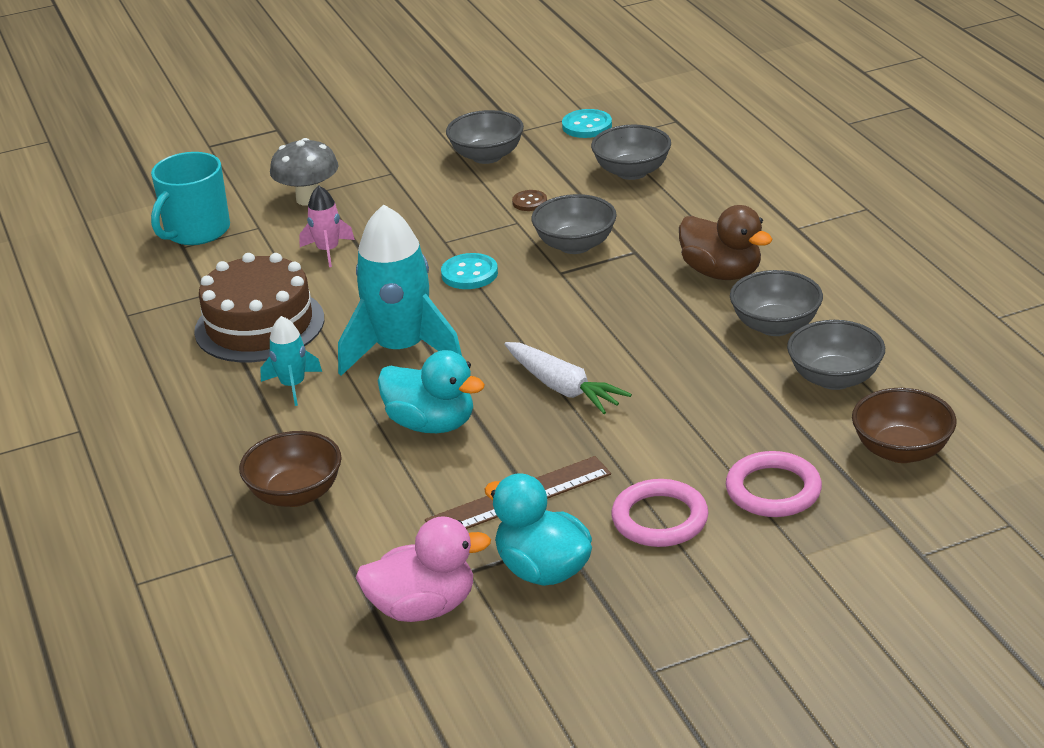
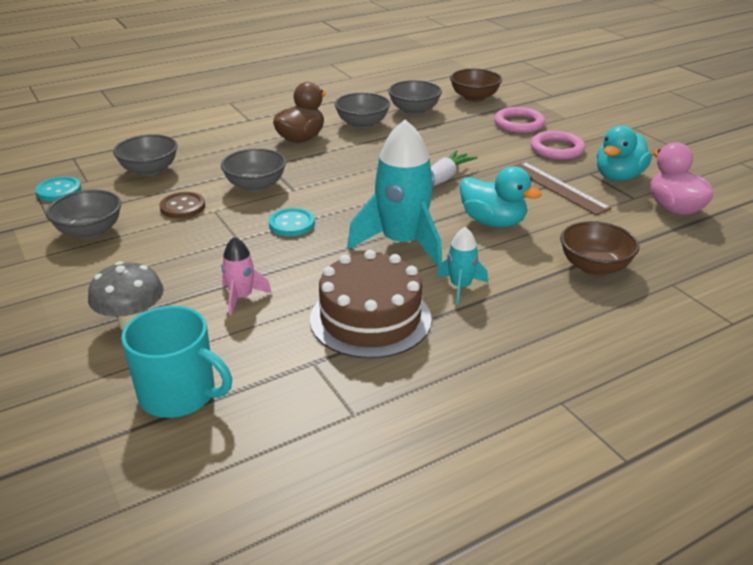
camera: 100 degrees left, 0 degrees up
turquoise duck [378,350,485,433] -> turquoise duck turned 105 degrees clockwise [460,166,542,227]
brown button [512,190,547,211] -> brown button [160,192,205,219], size x1.53

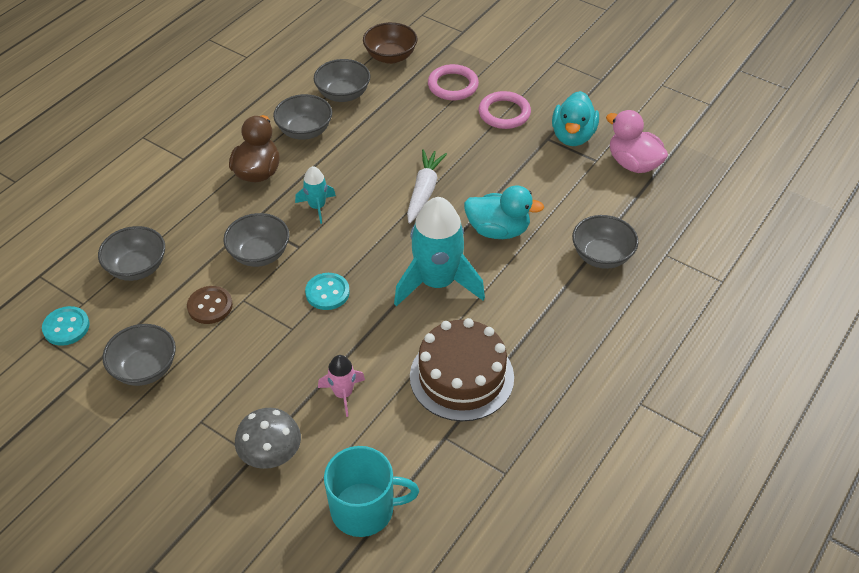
camera: 25 degrees left, 15 degrees up
turquoise rocket [437,227,488,305] -> turquoise rocket moved to [295,166,336,224]
brown ruler [513,162,612,215] -> none
brown bowl [560,221,639,276] -> grey bowl [572,215,638,269]

